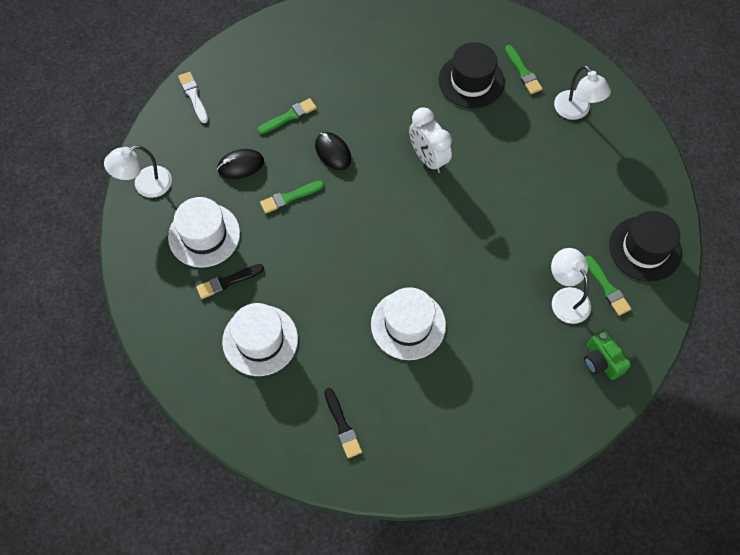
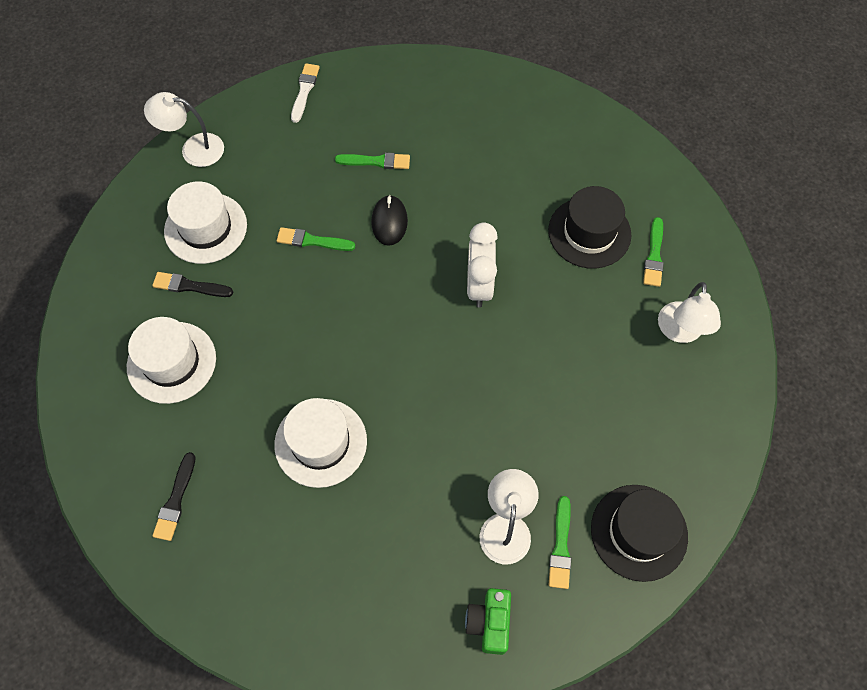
camera: 35 degrees right, 0 degrees up
black mouse [217,149,264,179] -> none

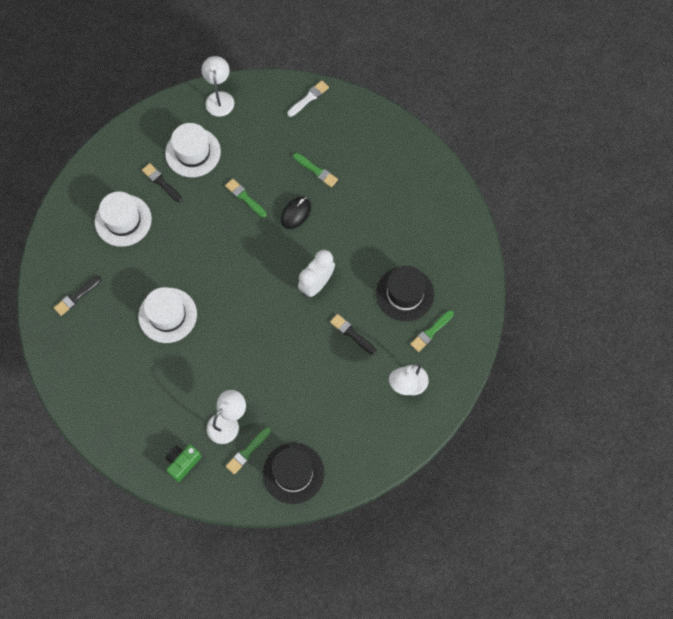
camera: 35 degrees right, 5 degrees up
white lamp [144,92,224,167] -> white lamp turned 45 degrees clockwise [202,56,234,117]
none -> black brush [330,314,376,355]

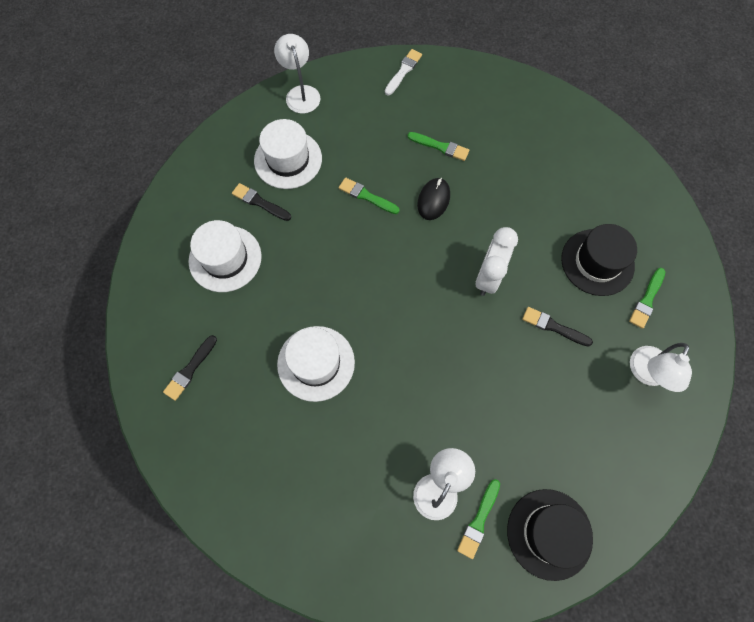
camera: 15 degrees left, 0 degrees up
green camera [165,444,202,482] -> none

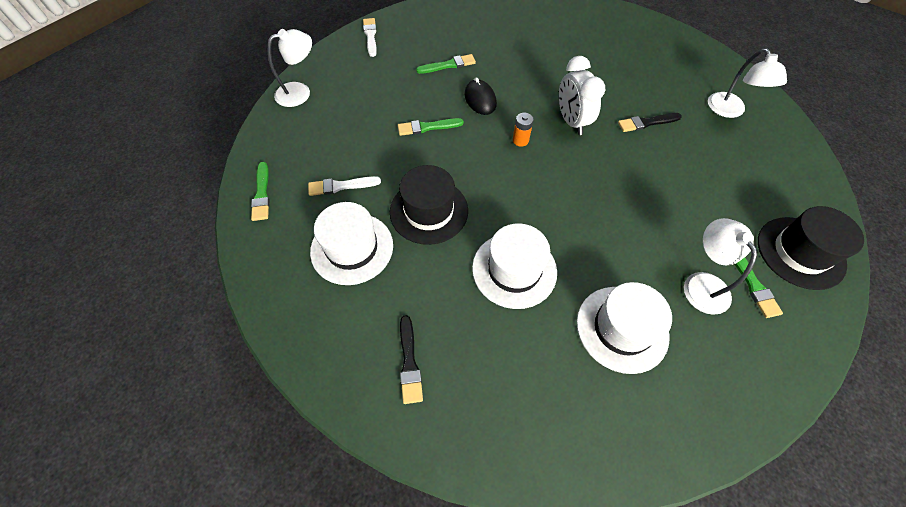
camera: 40 degrees left, 10 degrees down
black brush [232,183,291,221] -> white brush [308,176,381,196]
white hat [254,119,322,189] -> white hat moved to [577,282,672,374]
white lamp [274,34,320,114] -> white lamp turned 120 degrees clockwise [268,29,312,107]
black hat [561,224,637,296] -> black hat moved to [390,165,468,245]
green brush [629,268,665,329] -> green brush moved to [251,162,270,221]
none -> orange battery [513,113,534,147]

